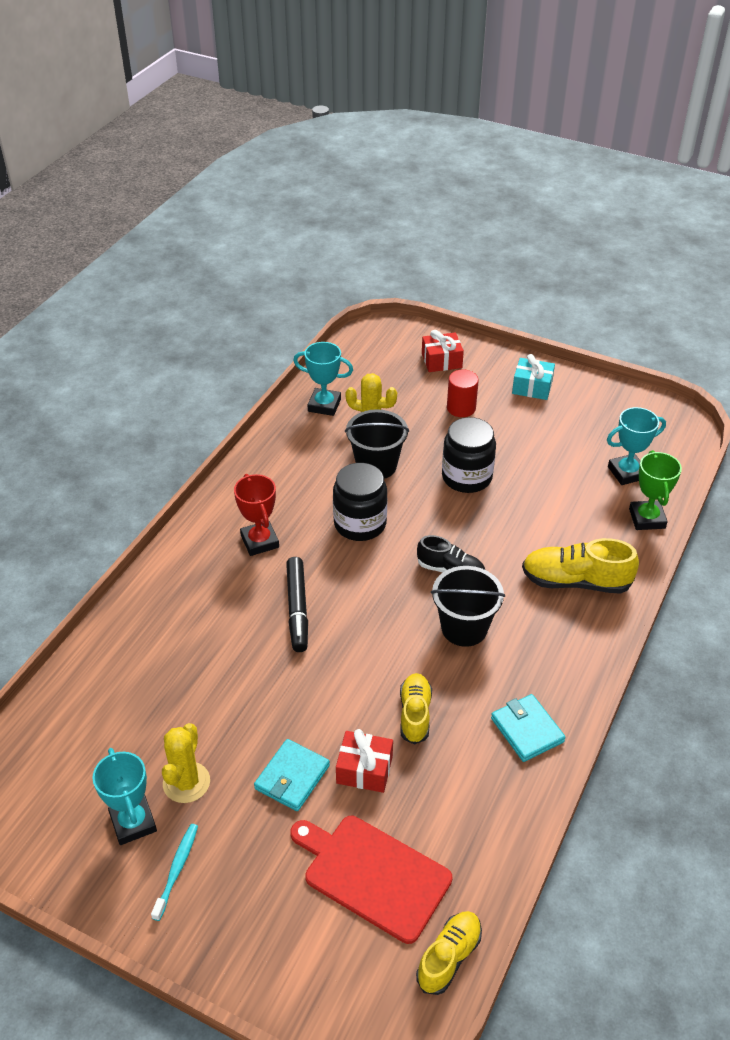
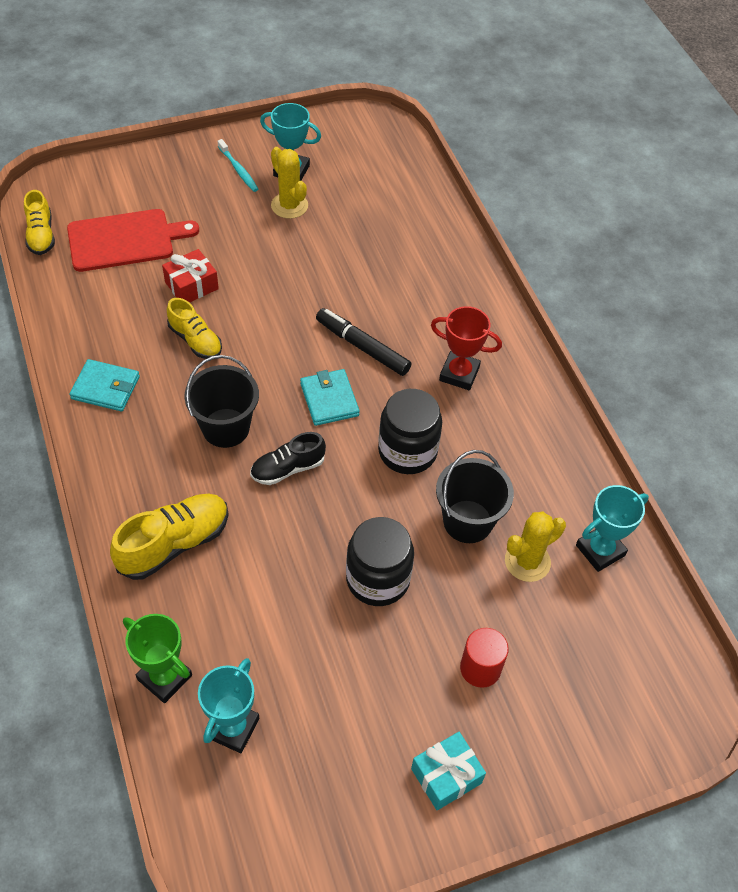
camera: 130 degrees right, 10 degrees up
turquoise wallet [254,739,330,811] -> turquoise wallet moved to [300,369,360,426]
red gift [422,330,464,372] -> none

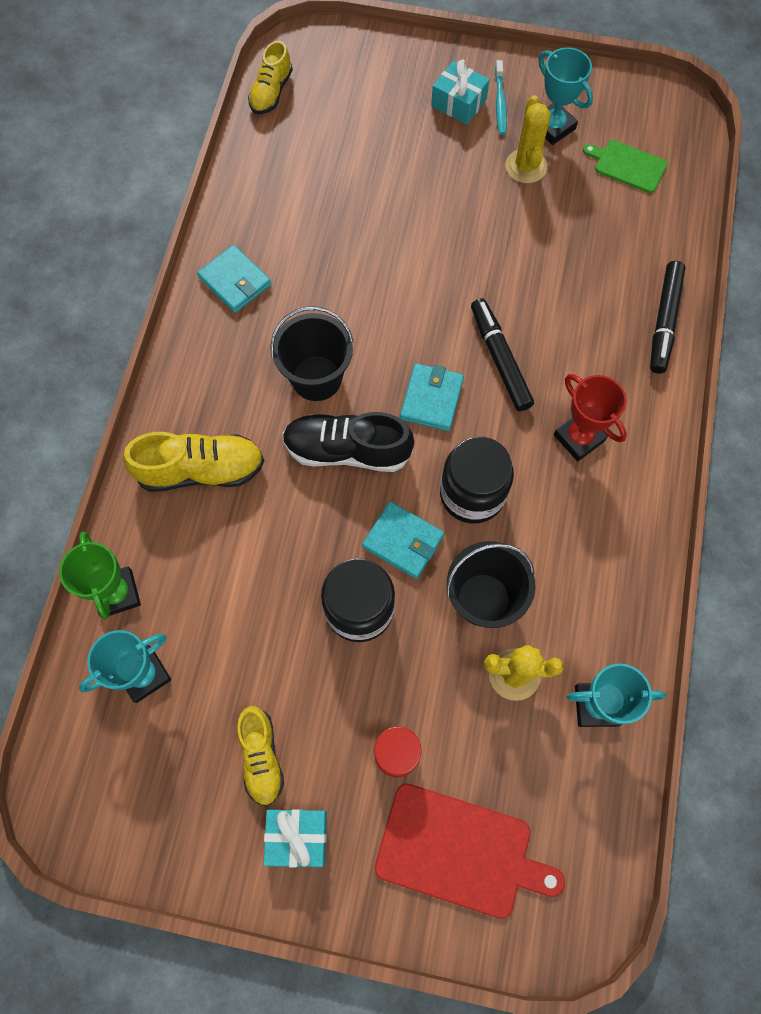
camera: 35 degrees right, 15 degrees up
red cutting board [67,209,199,272] -> red cutting board moved to [375,783,565,919]
red gift [162,249,219,303] -> none
yellow shoe [167,298,222,359] -> yellow shoe moved to [237,706,284,806]
black shoe [250,432,326,485] -> black shoe [282,412,414,472], size x1.53
none -> turquoise wallet [362,501,444,579]
none -> turquoise gift [431,60,490,124]
none -> green cutting board [583,140,668,193]
none -> black marker [650,261,686,374]

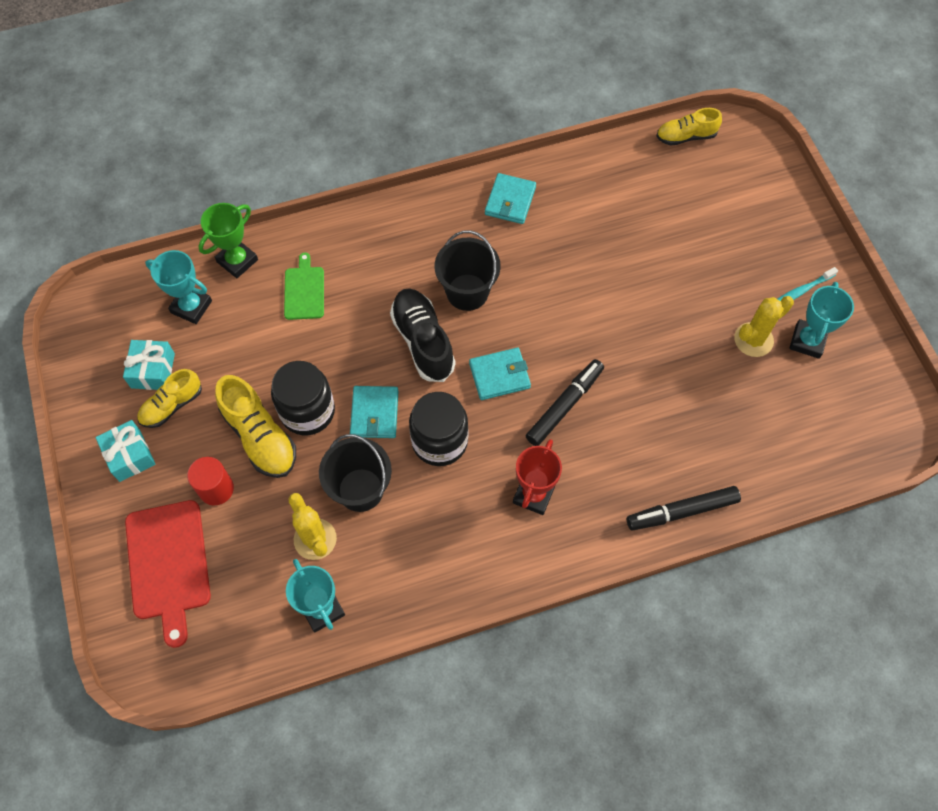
camera: 60 degrees right, 5 degrees down
yellow shoe [123,432,265,492] -> yellow shoe moved to [215,375,296,478]
turquoise gift [431,60,490,124] -> turquoise gift moved to [123,340,175,390]
green cutting board [583,140,668,193] -> green cutting board moved to [284,252,324,320]

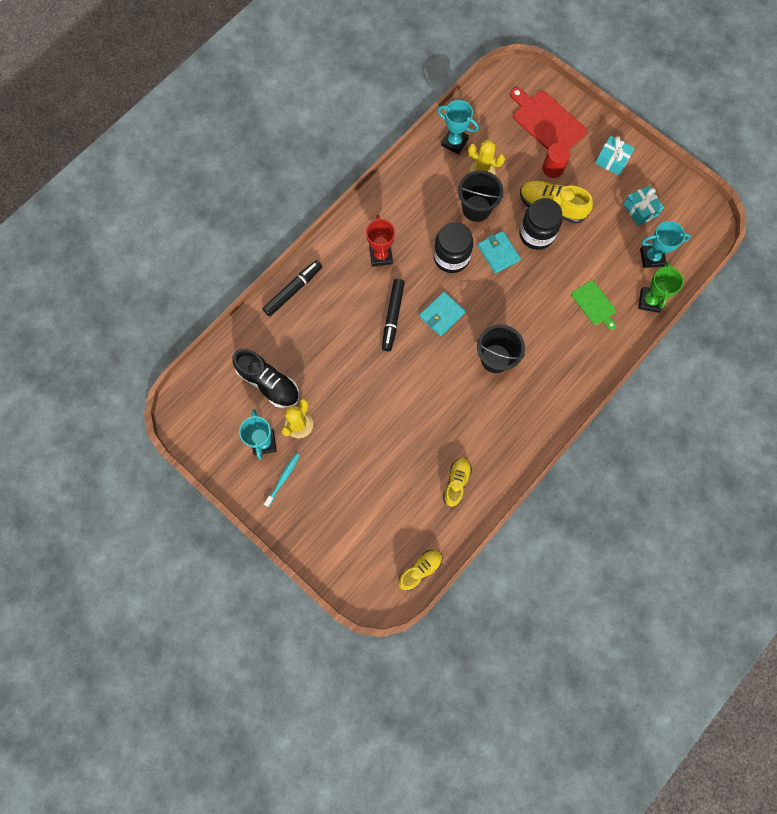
camera: 150 degrees right, 10 degrees up
yellow shoe [137,369,202,428] -> yellow shoe moved to [443,458,472,507]
black shoe [390,288,455,382] -> black shoe moved to [232,349,299,408]
turquoise wallet [485,173,536,224] -> none

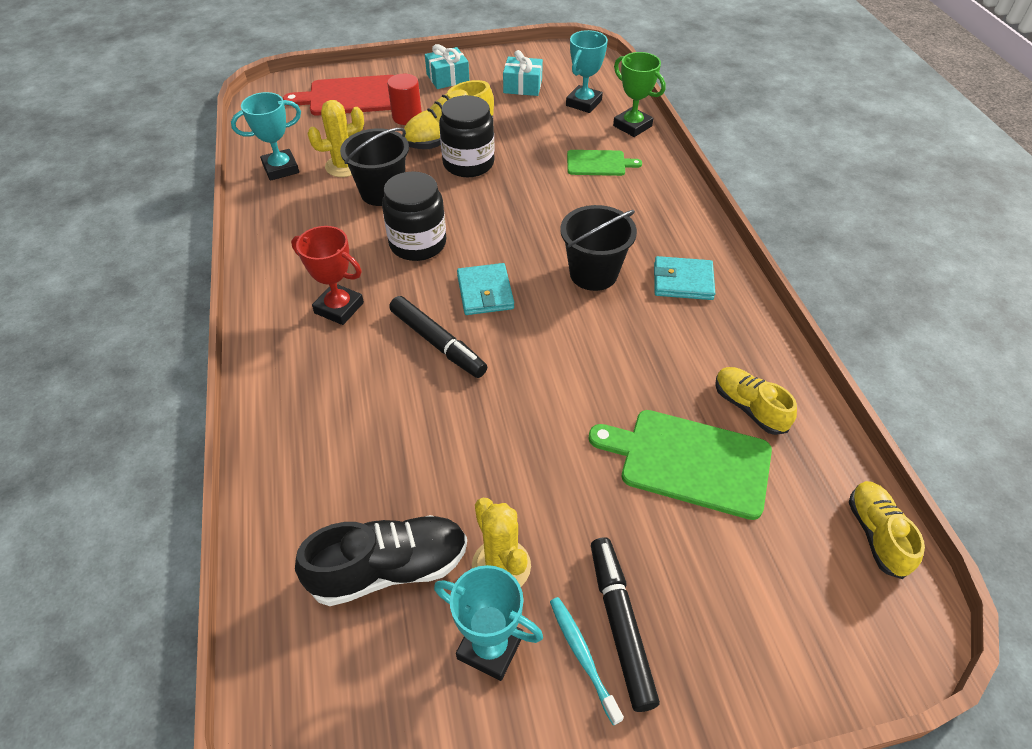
camera: 55 degrees left, 25 degrees down
black marker [263,260,322,316] -> black marker moved to [591,537,660,712]
turquoise wallet [478,231,521,273] -> turquoise wallet moved to [654,256,715,300]
none -> green cutting board [589,410,772,520]

